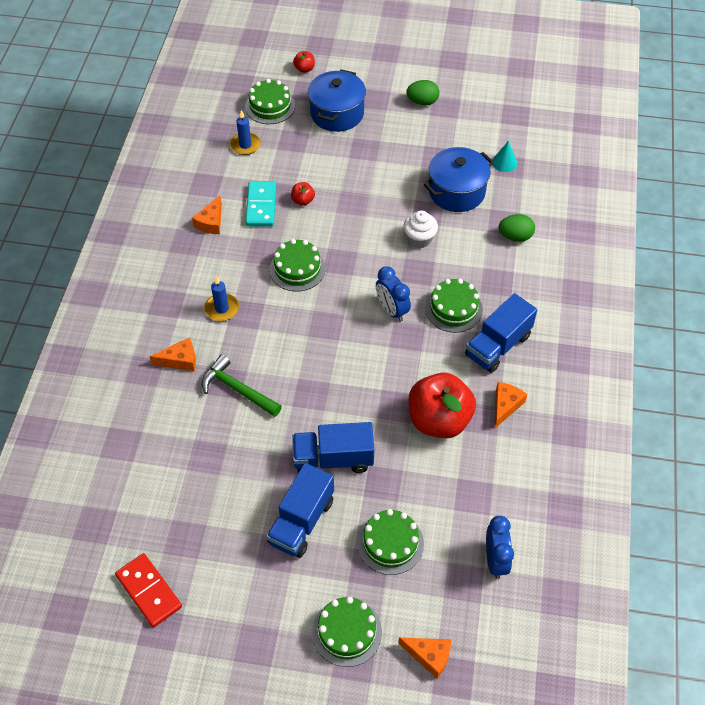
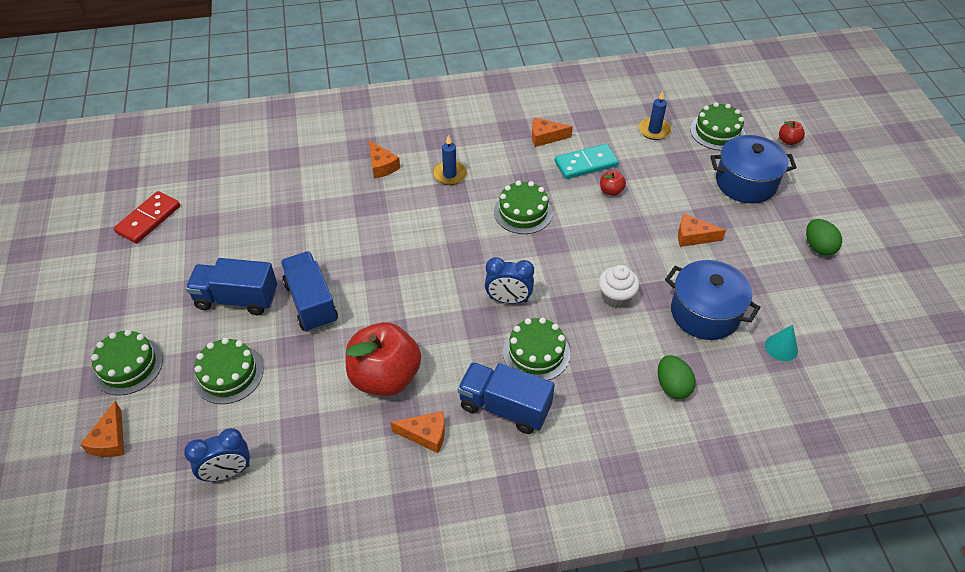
camera: 70 degrees right, 5 degrees down
green hammer [202,354,282,417] -> none
blue clock [376,266,411,322] -> blue clock turned 120 degrees counterclockwise [485,257,534,304]
none -> orange cheese [678,214,726,247]

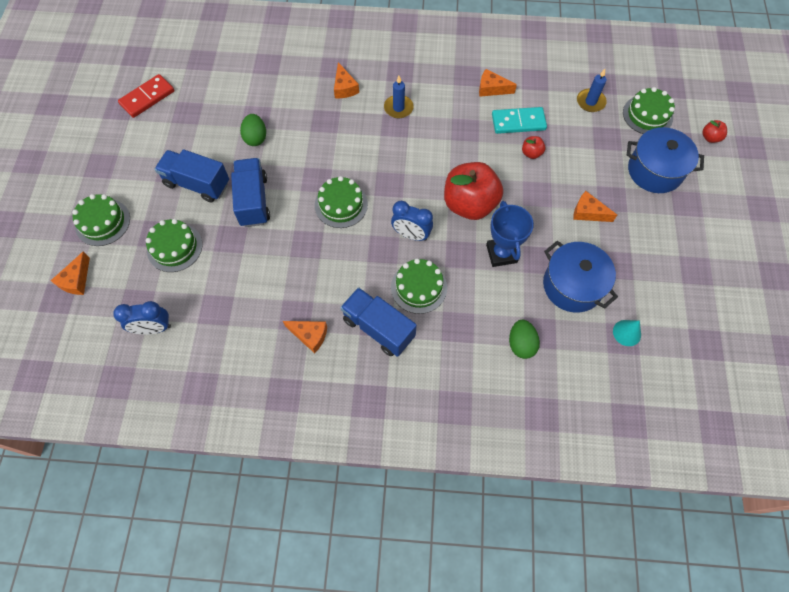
camera: 15 degrees right, 15 degrees up
red apple [346,322,421,396] -> red apple moved to [444,162,503,220]
green cake [494,181,553,234] -> green cake moved to [315,176,368,228]
white cupcake [599,265,639,308] -> blue trophy [486,201,534,267]
green egg [806,219,842,256] -> green egg moved to [240,114,266,146]

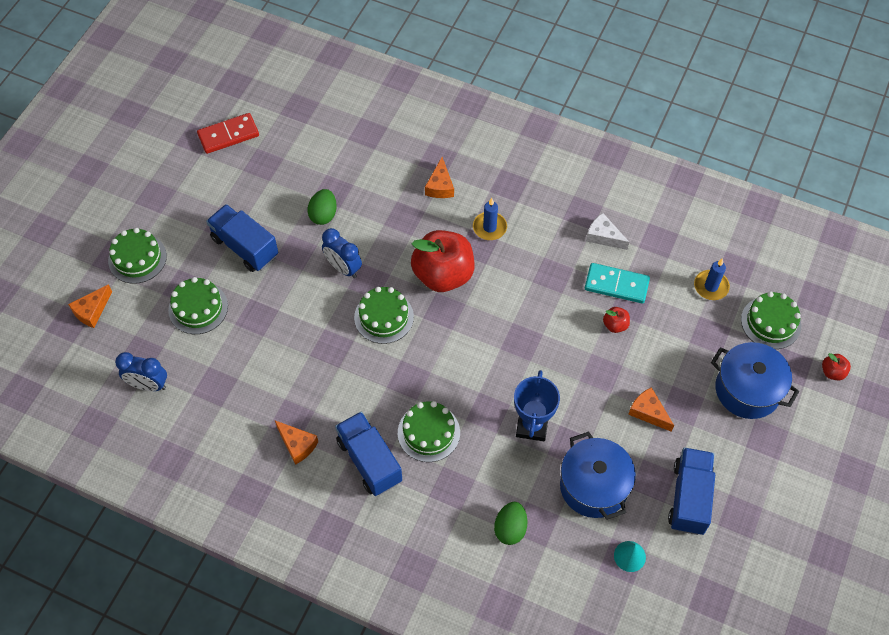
camera: 20 degrees right, 5 degrees down
blue truck [231,158,270,227] -> blue truck moved to [668,447,715,535]
blue clock [391,201,433,241] -> blue clock moved to [322,228,362,278]
red apple [444,162,503,220] -> red apple moved to [411,230,474,292]
orange cheese [479,69,517,97] -> white cheese [586,213,629,250]

